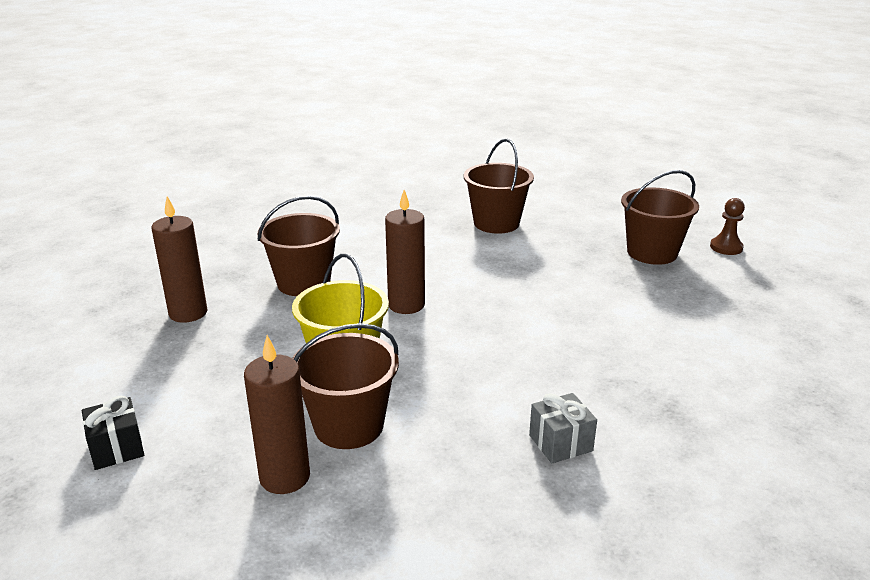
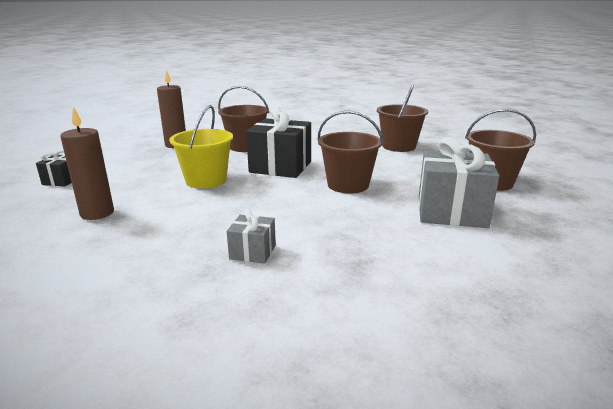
camera: 35 degrees right, 5 degrees down
brown bucket [293,323,399,449] -> brown bucket moved to [318,111,383,194]
brown candle [385,190,425,314] -> black gift [246,107,311,178]
brown pawn [710,198,745,255] -> none
none -> grey gift [419,137,499,228]

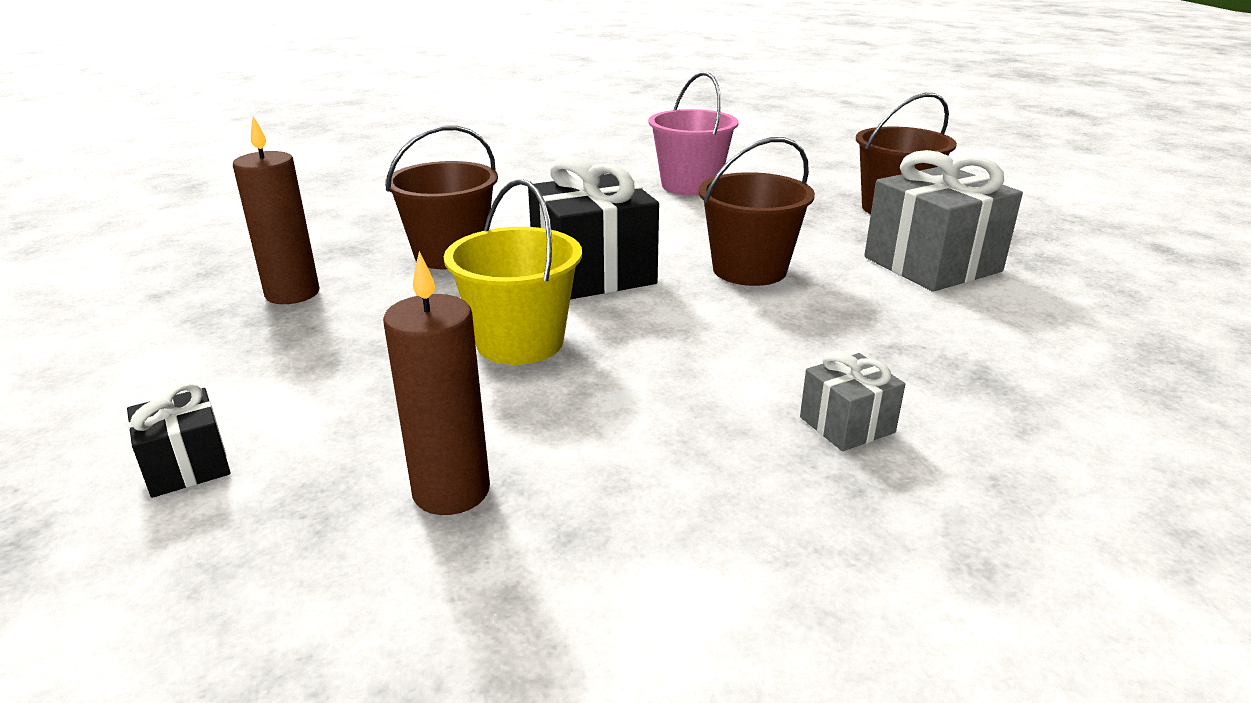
camera: 40 degrees left, 5 degrees up
brown bucket [377,84,428,152] -> pink bucket [648,72,738,196]

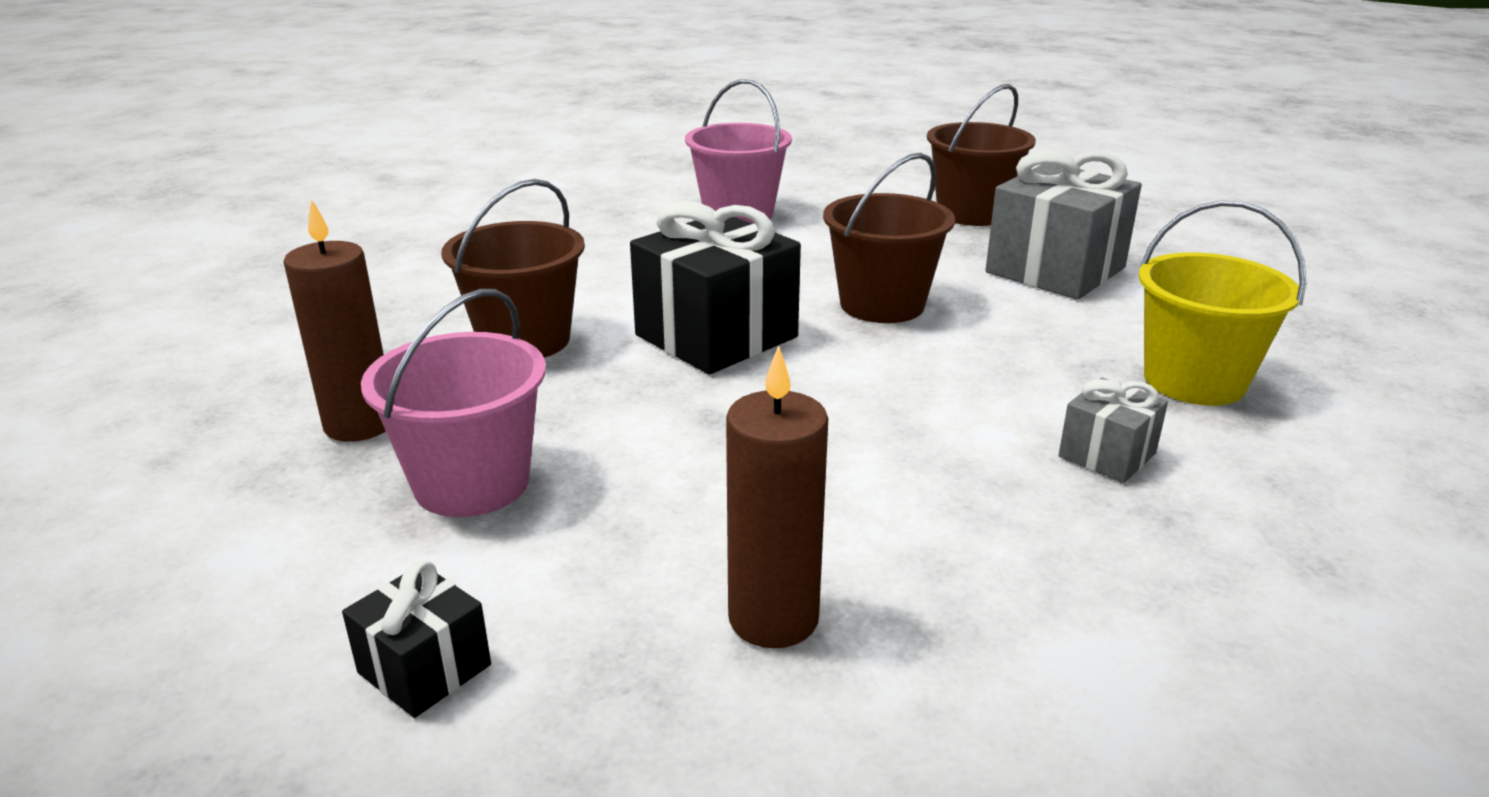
camera: 20 degrees left, 0 degrees up
yellow bucket [444,179,582,365] -> yellow bucket moved to [1138,200,1306,406]
none -> pink bucket [361,289,546,517]

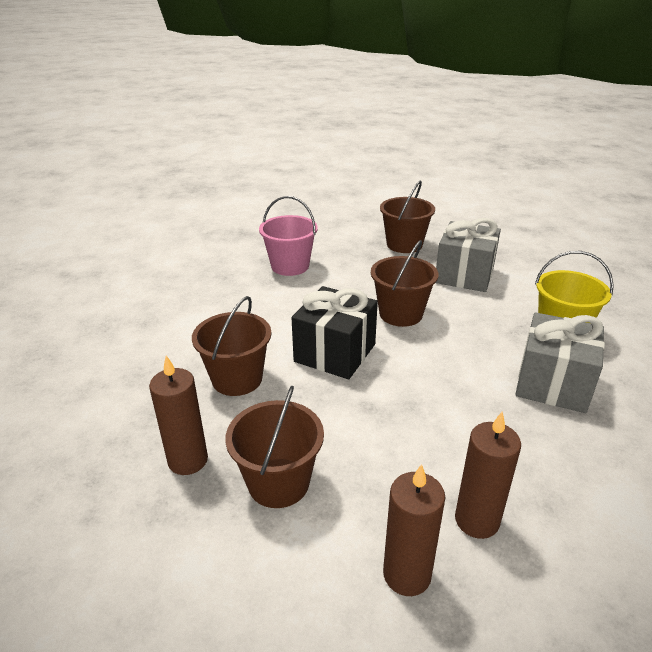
camera: 20 degrees left, 5 degrees up
black gift [342,561,491,718] -> none
pink bucket [361,289,546,517] -> brown bucket [225,386,324,508]
grey gift [1058,378,1168,483] -> grey gift [515,312,605,413], size x1.99
none -> brown candle [383,464,446,596]

